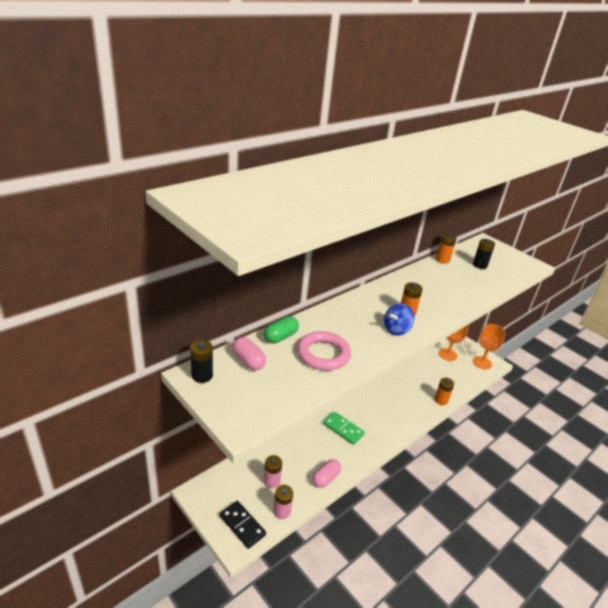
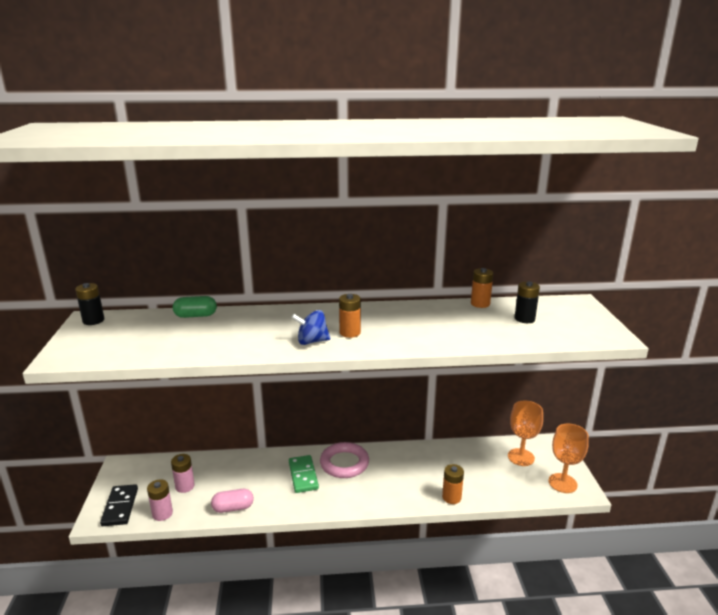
camera: 40 degrees right, 10 degrees down
pink capsule [232,337,266,370] -> none
pink ring [297,331,351,371] -> pink ring moved to [320,442,369,478]

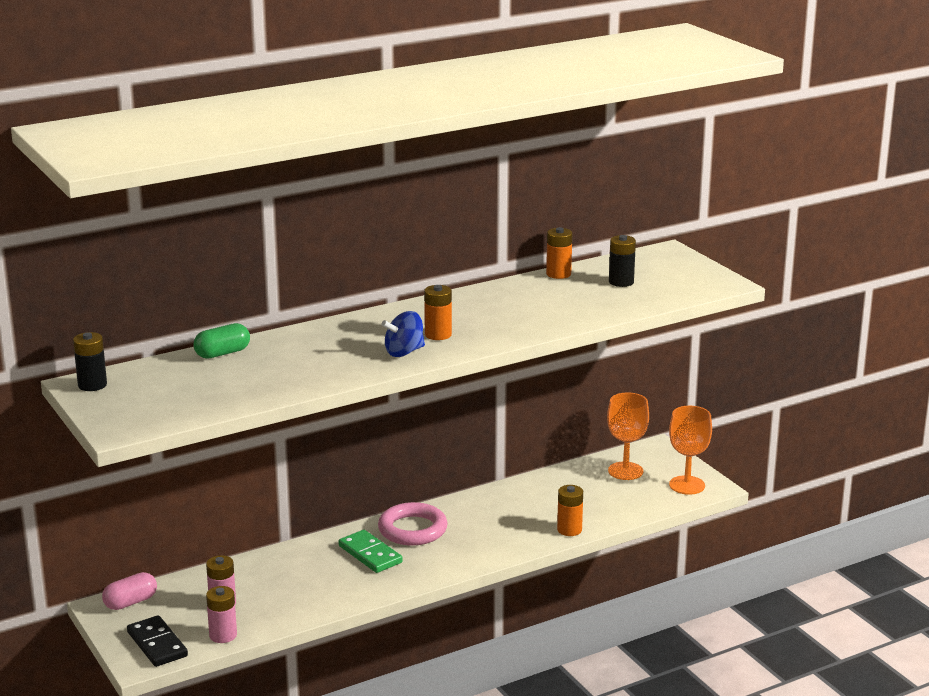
camera: 25 degrees left, 0 degrees up
pink capsule [211,489,254,513] -> pink capsule moved to [102,572,157,610]

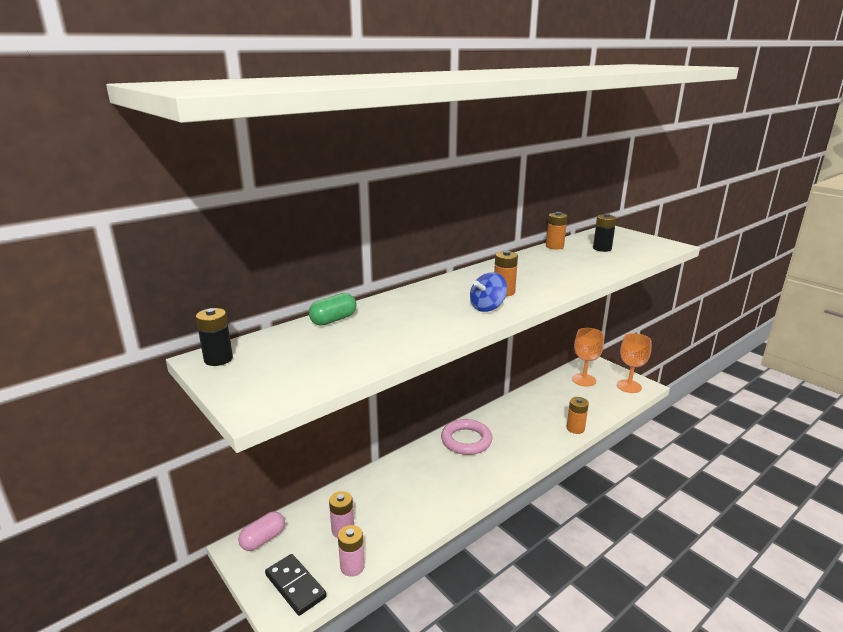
camera: 10 degrees left, 0 degrees up
green domino [339,530,403,573] -> none

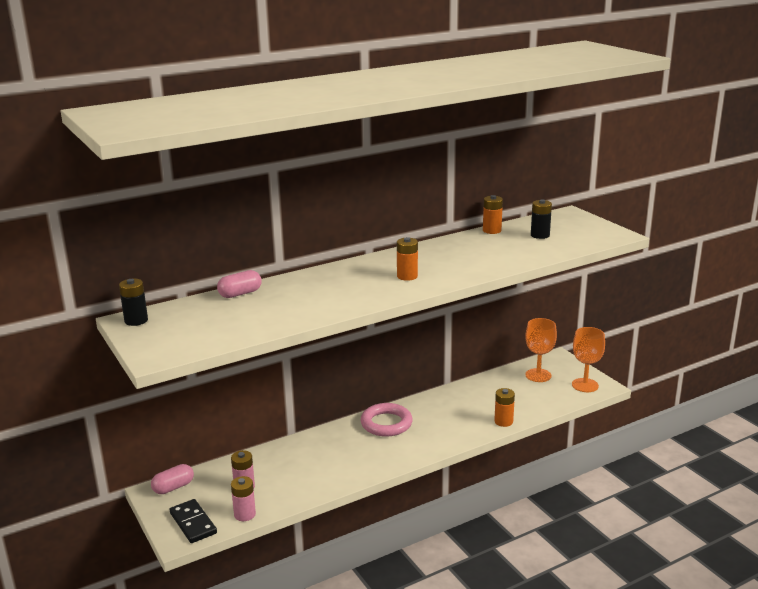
camera: 10 degrees right, 0 degrees up
green capsule [309,293,357,326] -> pink capsule [217,270,261,298]
blue spinning top [470,272,507,312] -> none

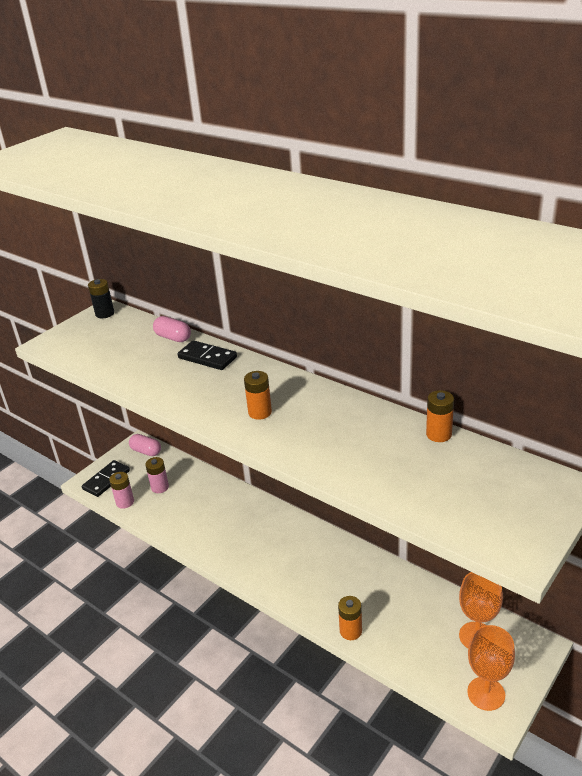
camera: 70 degrees right, 10 degrees up
pink ring [361,403,413,437] -> none
black battery [531,199,552,239] -> none
none -> black domino [178,340,237,370]

